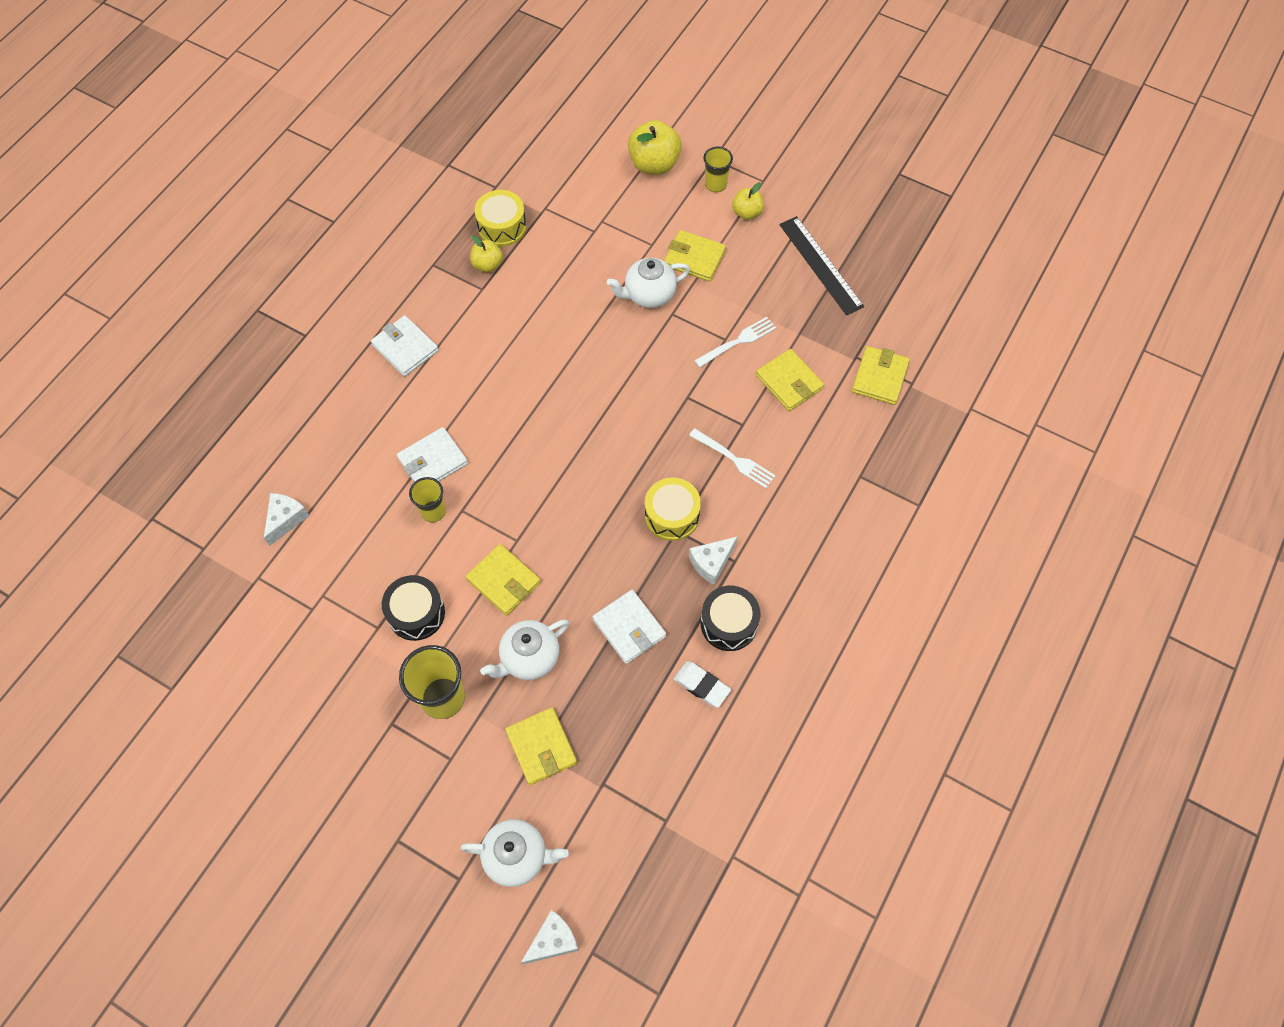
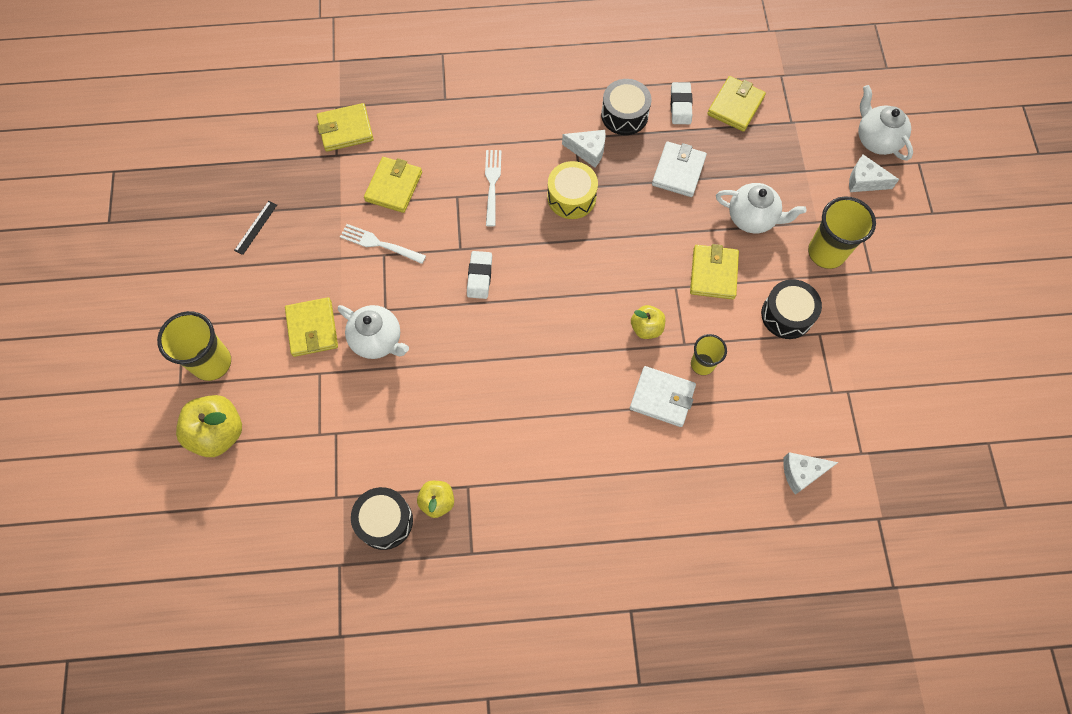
camera: 125 degrees left, 5 degrees up
white wallet [371,315,439,376] -> none
yellow drum [475,190,526,247] -> black drum [351,487,413,550]
yellow wallet [505,707,577,785] -> yellow wallet moved to [707,76,766,132]
white cheese [521,910,579,964] -> white cheese moved to [849,154,899,192]
yellow cup [704,147,733,192] -> yellow cup [157,311,231,381], size x1.65
yellow apple [732,182,764,220] -> yellow apple moved to [631,305,665,339]
black ruler [779,216,864,315] -> black ruler [234,201,277,255], size x0.50
none -> white eraser [467,251,492,299]

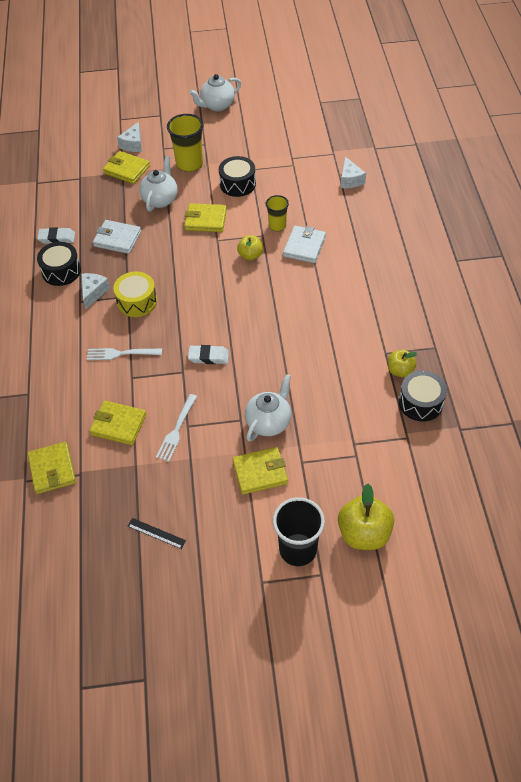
camera: 90 degrees left, 15 degrees down
yellow cup [157,311,231,381] -> black cup [273,497,325,566]
yellow wallet [707,76,766,132] -> yellow wallet moved to [103,151,150,184]
white teapot [858,85,913,161] -> white teapot moved to [189,74,241,111]

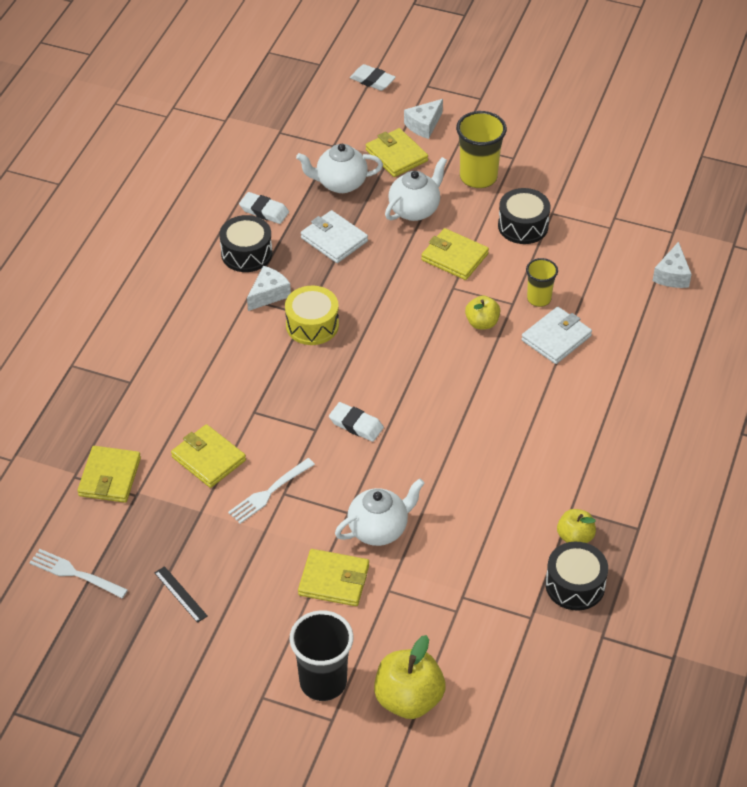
camera: 25 degrees right, 5 degrees down
white fork [87,348,162,360] -> white fork moved to [29,549,128,598]
white teapot [189,74,241,111] -> white teapot moved to [296,144,383,193]
none -> white eraser [350,64,396,91]

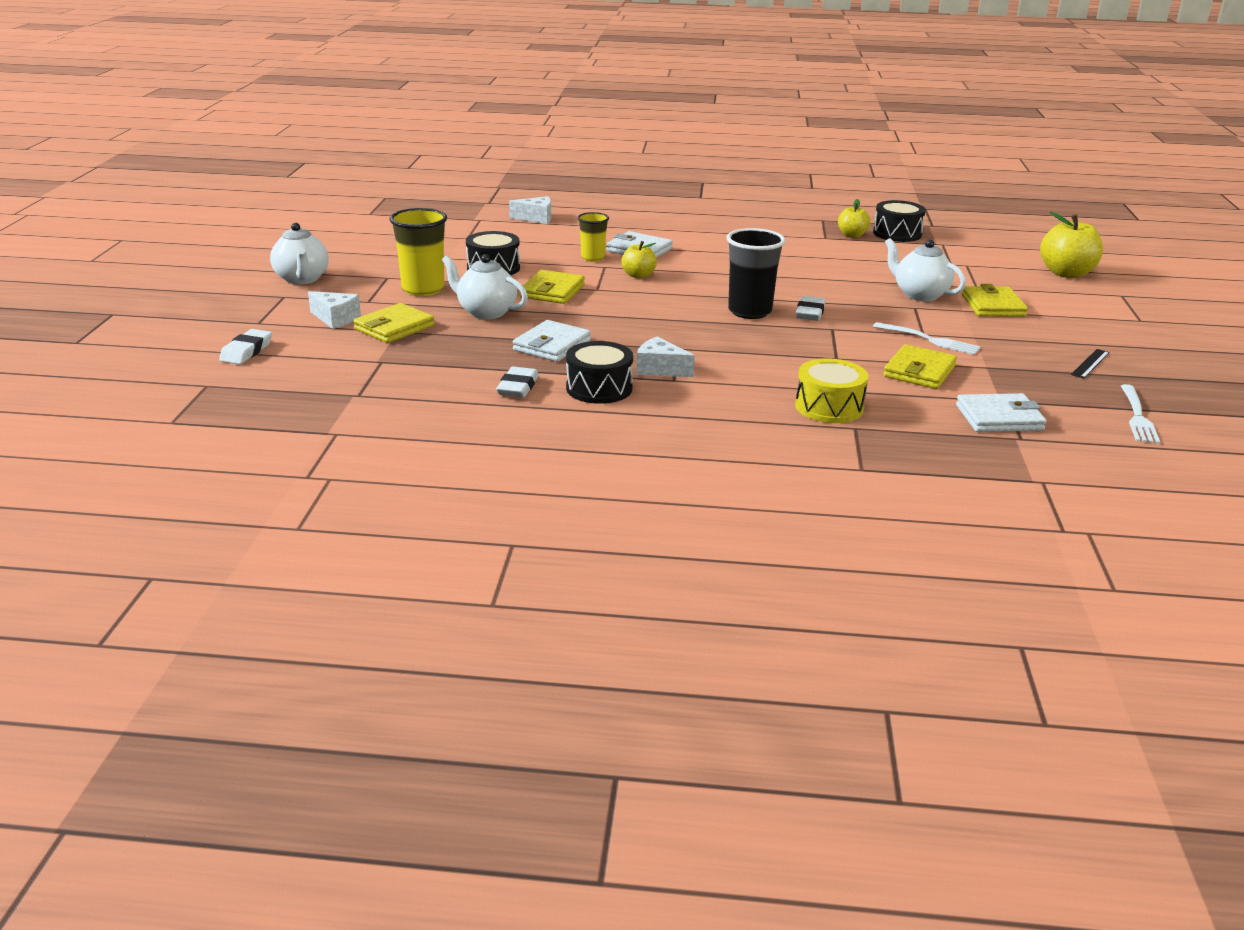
camera: 105 degrees left, 20 degrees down
yellow wallet [77,446,141,503] -> white wallet [956,393,1047,432]
yellow drum [285,286,339,345] -> yellow drum moved to [795,358,868,423]
black cup [289,610,354,701] -> black cup moved to [726,228,785,319]
white teapot [296,144,383,193] -> white teapot moved to [270,223,329,284]

